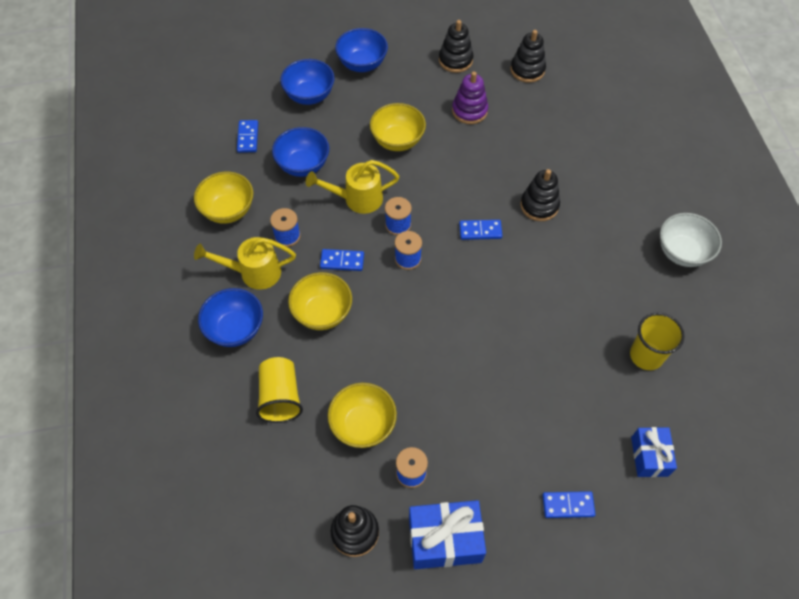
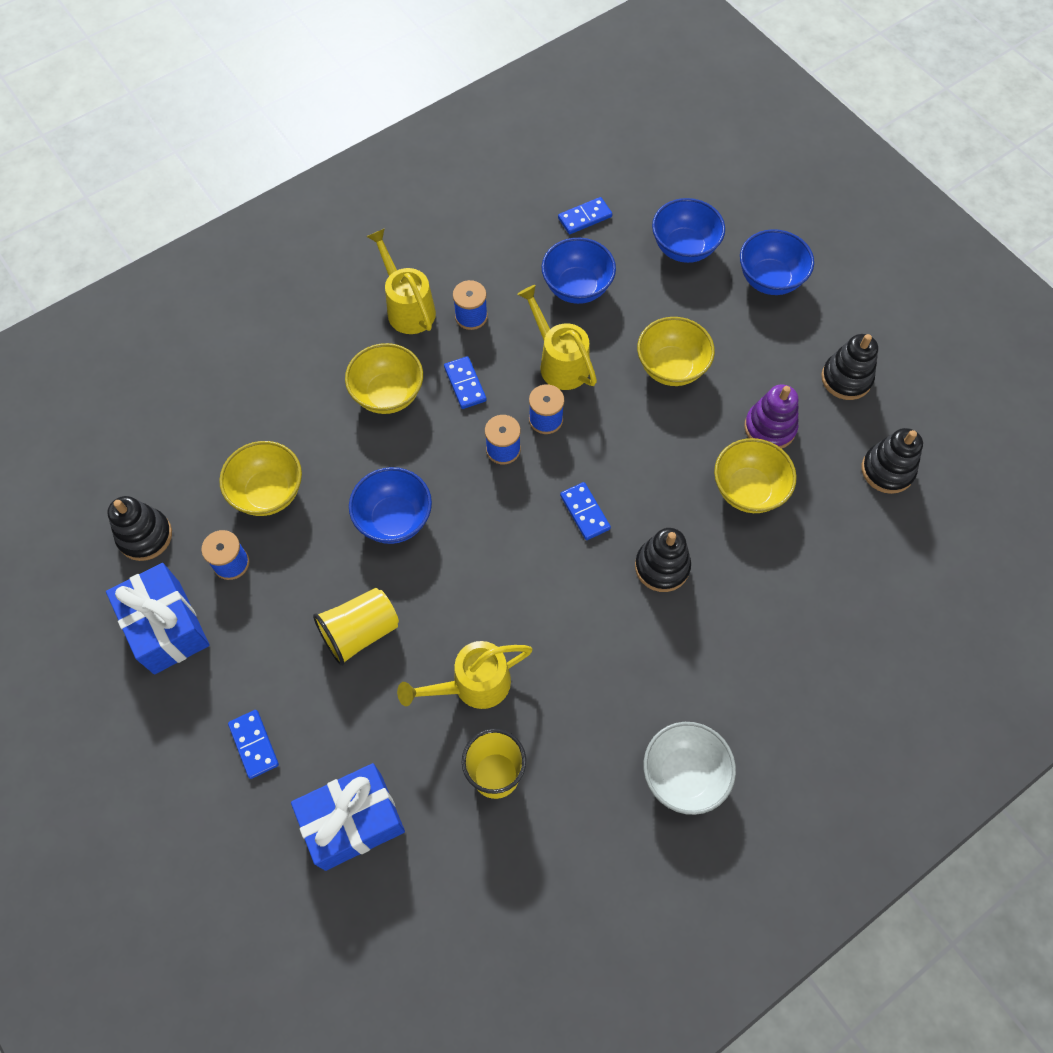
camera: 65 degrees right, 5 degrees up
yellow bowl [194,172,253,224] -> yellow bowl moved to [714,438,797,513]
blue bowl [198,288,263,347] -> blue bowl moved to [349,467,432,544]
yellow cup [256,357,303,423] -> yellow cup moved to [313,588,399,666]
blue gift [631,427,677,477] -> blue gift [291,763,405,871], size x1.55
none -> yellow watering can [397,641,532,709]

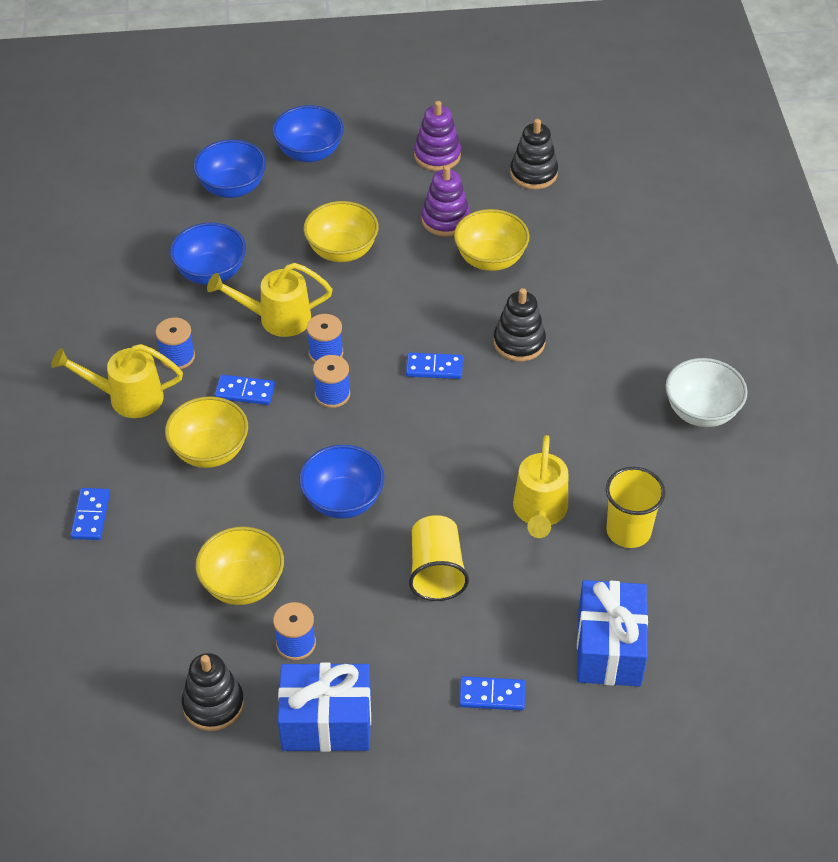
camera: 60 degrees left, 15 degrees down
blue domino [558,197,612,234] -> blue domino moved to [71,488,110,540]
black stacking toy [821,334,878,400] -> purple stacking toy [414,101,461,171]

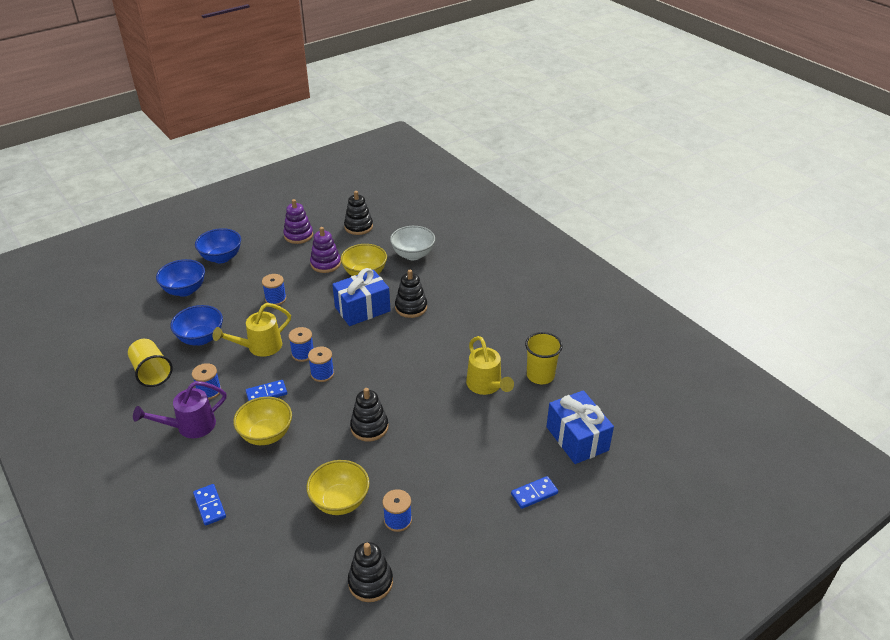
camera: 30 degrees left, 10 degrees down
yellow watering can [51,344,183,418] -> purple watering can [133,381,227,438]
blue gift [278,663,371,752] -> blue gift moved to [332,268,391,326]
blue bowl [299,445,384,518] -> black stacking toy [350,388,388,441]
yellow bowl [303,201,378,262] -> blue spool [262,274,286,305]
blue domino [406,353,463,379] -> none
yellow cup [409,515,469,601] -> yellow cup moved to [128,339,173,387]
white bowl [665,358,748,427] -> white bowl moved to [390,226,435,260]

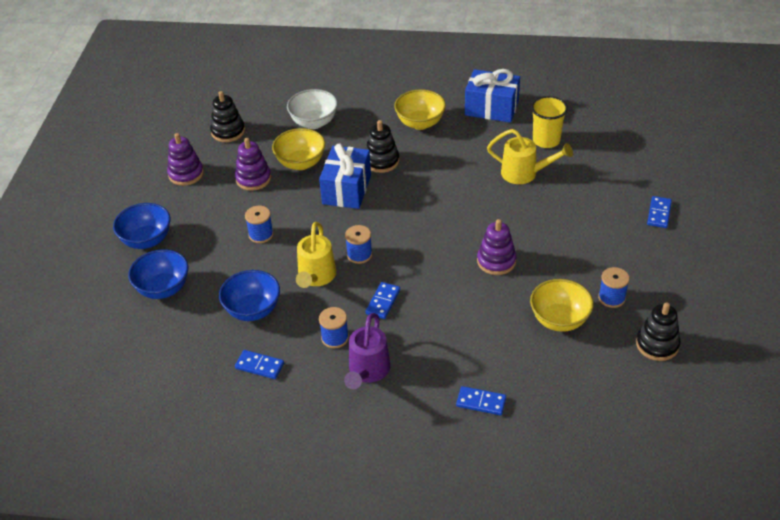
camera: 45 degrees left, 5 degrees up
yellow cup [128,339,173,387] -> blue domino [235,350,284,379]
yellow bowl [233,397,292,445] -> yellow bowl moved to [394,89,446,130]
blue spool [308,347,334,382] -> none
black stacking toy [350,388,388,441] -> purple stacking toy [477,219,517,275]
blue gift [546,390,614,464] -> blue gift moved to [465,69,520,123]

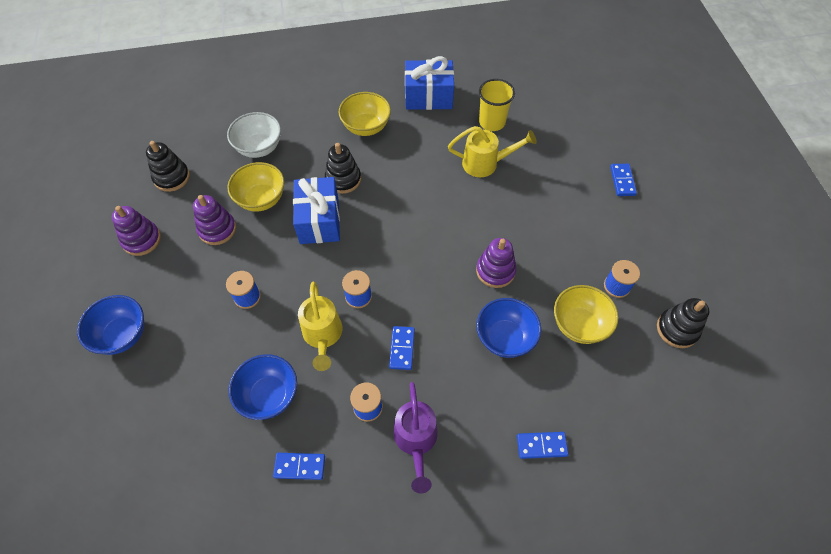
camera: 20 degrees left, 15 degrees up
blue bowl [128,249,188,299] -> blue bowl moved to [476,298,541,358]

